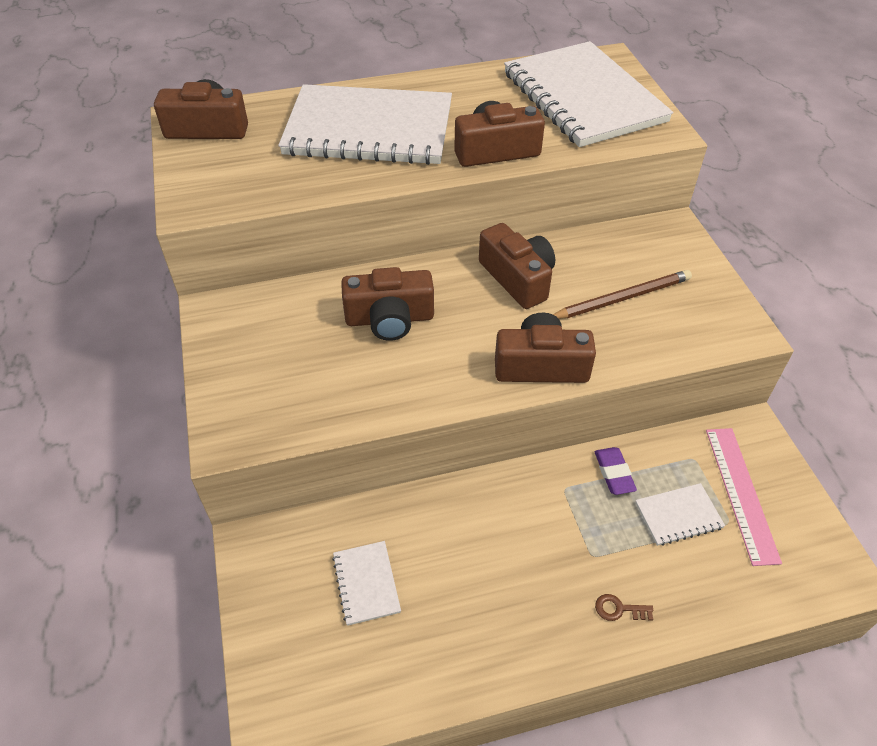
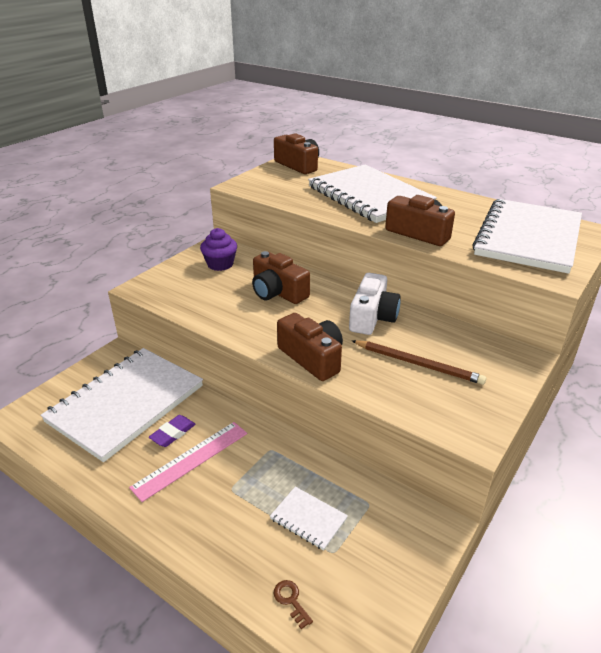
camera: 50 degrees right, 15 degrees down
white notebook [332,541,401,626] -> white notebook [40,348,203,462], size x2.49
brown camera [479,223,555,309] -> white camera [349,273,401,335]
purple eraser [594,447,637,495] -> purple eraser moved to [149,415,196,447]
brown key [595,594,653,621] -> brown key moved to [274,580,313,629]
pink ruler [706,428,782,566] -> pink ruler moved to [129,422,247,502]
none -> purple cupcake [200,228,237,271]

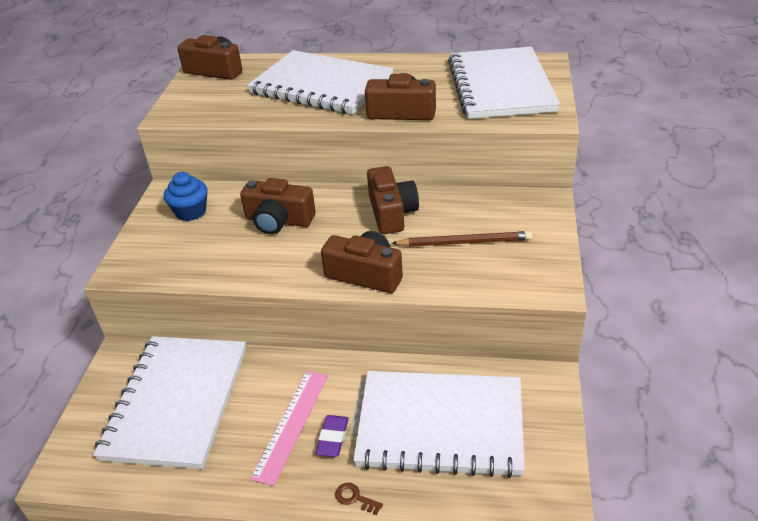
camera: 25 degrees left, 5 degrees up
purple eraser [149,415,196,447] -> purple eraser moved to [316,415,348,457]
purple cupcake [200,228,237,271] -> blue cupcake [164,172,207,221]
white notebook [270,487,348,551] -> white notebook [353,371,525,478], size x2.49
brown key [274,580,313,629] -> brown key moved to [335,483,383,515]
white camera [349,273,401,335] -> brown camera [367,166,419,234]

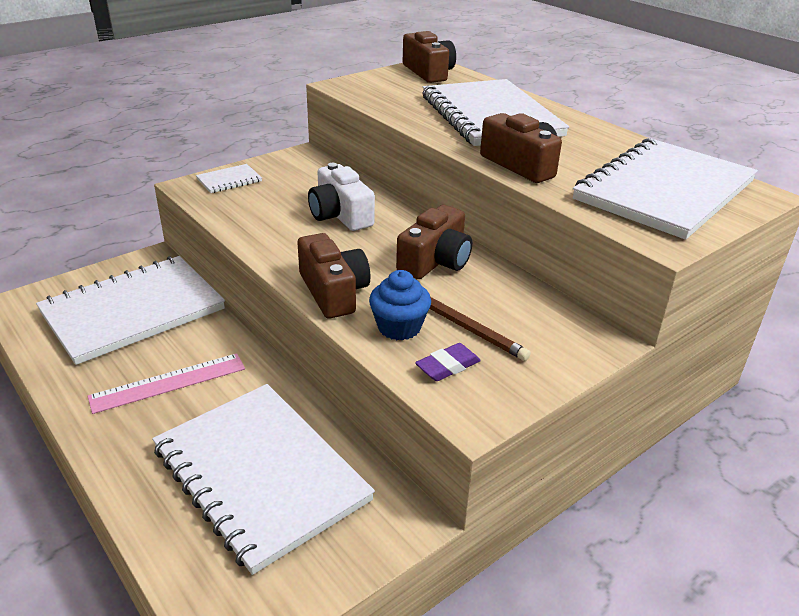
camera: 40 degrees right, 5 degrees down
blue cupcake [164,172,207,221] -> blue cupcake moved to [369,270,431,340]
brown camera [240,178,316,234] -> white camera [308,163,375,231]
purple eraser [316,415,348,457] -> purple eraser moved to [415,343,481,381]
brown key [335,483,383,515] -> none
none -> white notebook [196,164,262,193]

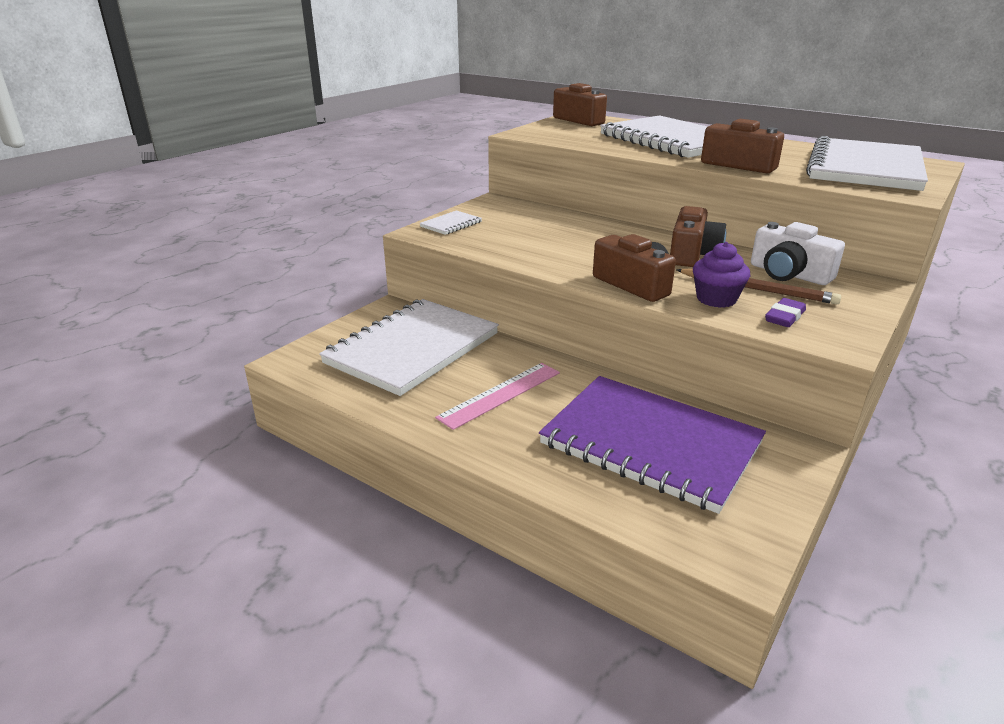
camera: 15 degrees left, 5 degrees down
white notebook [152,384,375,575] -> purple notebook [539,376,766,514]
white camera [308,163,375,231] -> white camera moved to [751,222,845,285]
blue cupcake [369,270,431,340] -> purple cupcake [693,242,750,308]

